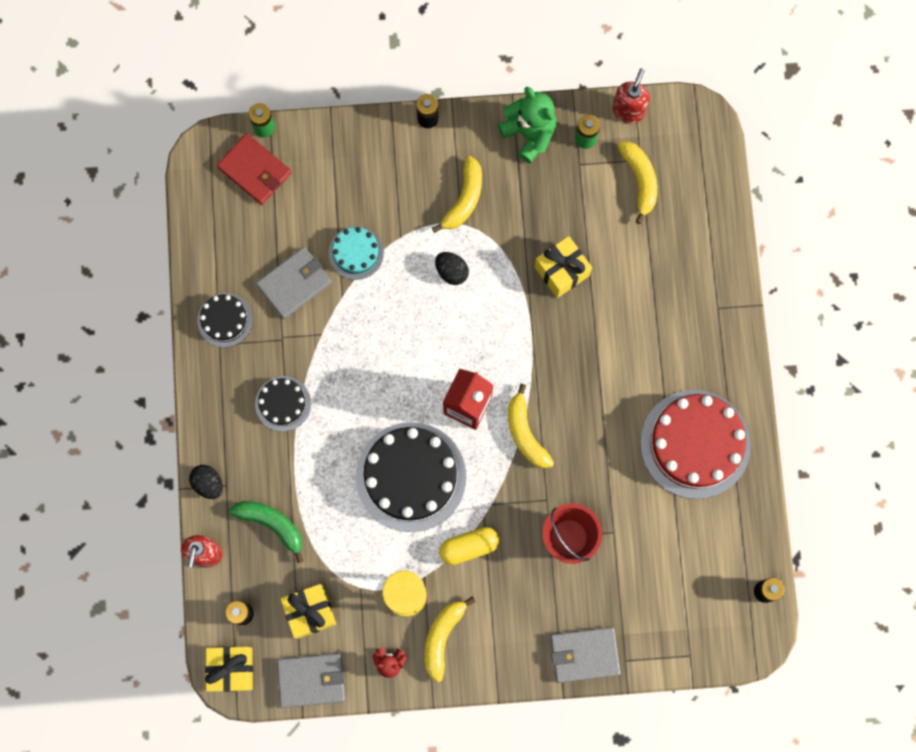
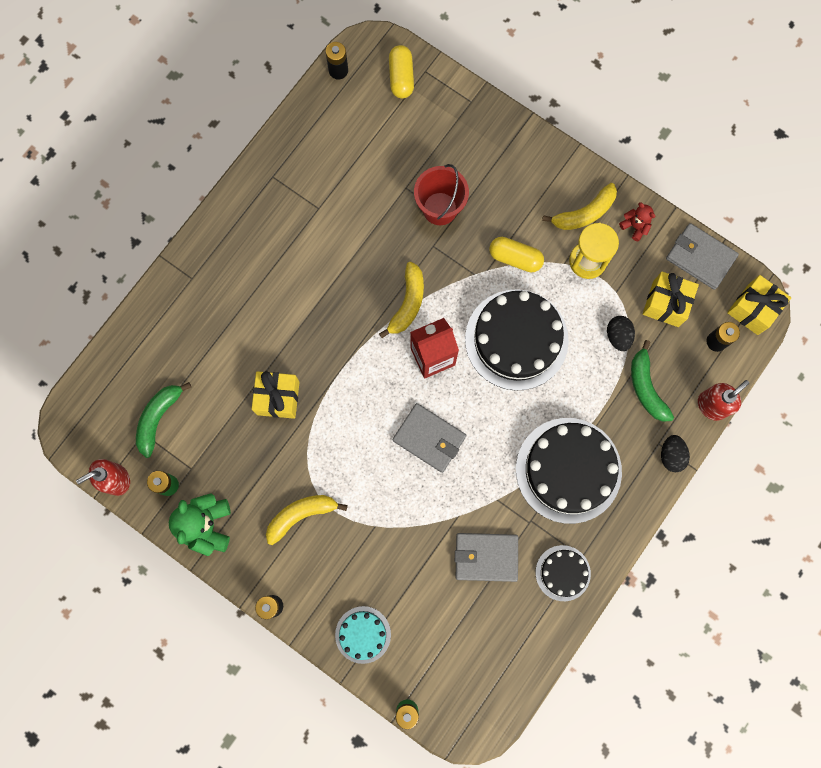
camera: 140 degrees left, 0 degrees up
red wallet [217,133,292,205] -> none
black cake [255,376,311,432] -> black cake [516,418,622,524], size x1.96
turquoise cake [329,226,384,280] -> turquoise cake moved to [335,606,391,664]
black egg [435,252,469,285] -> black egg moved to [607,316,635,351]
grey wallet [550,627,621,683] -> grey wallet moved to [393,403,466,473]
yellow banana [618,141,657,224] -> green banana [136,382,191,458]
red cake [640,390,751,499] -> none
none -> yellow capsule [389,45,414,98]

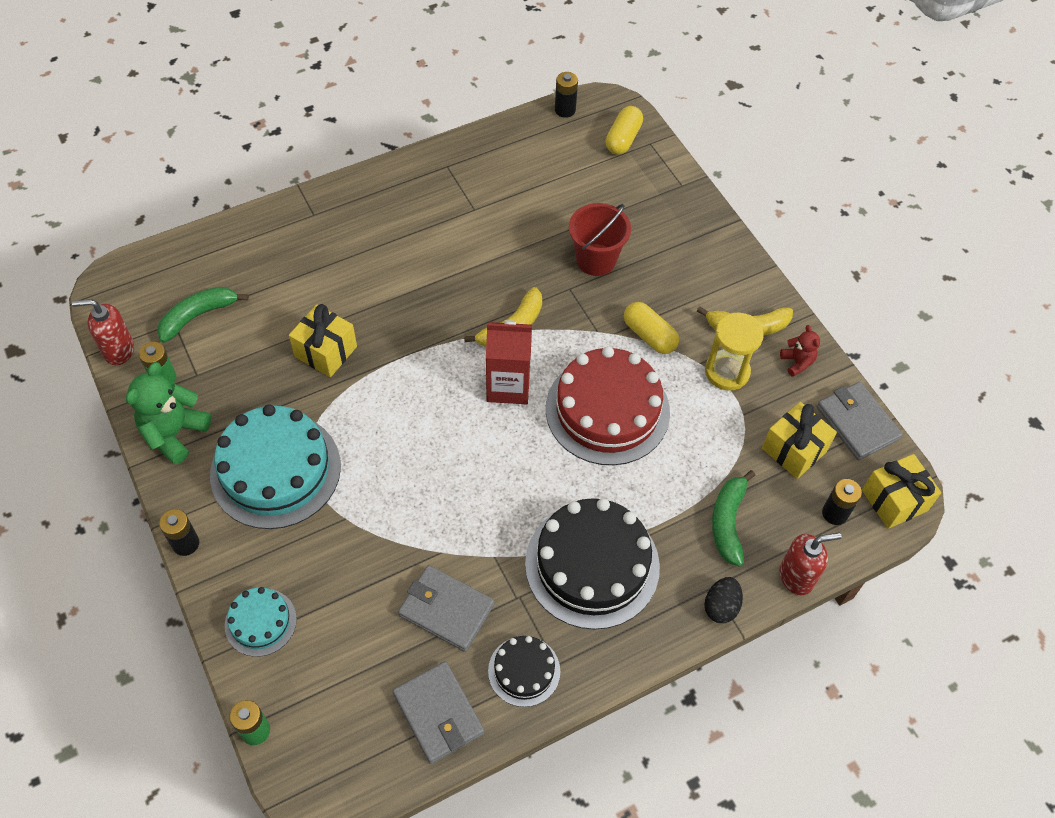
camera: 25 degrees right, 20 degrees down
yellow banana [266,495,348,545] -> turquoise cake [210,404,341,529]
grey wallet [393,403,466,473] -> grey wallet moved to [393,661,484,764]
black cake [465,289,569,391] -> red cake [546,346,670,465]
black egg [607,316,635,351] -> none

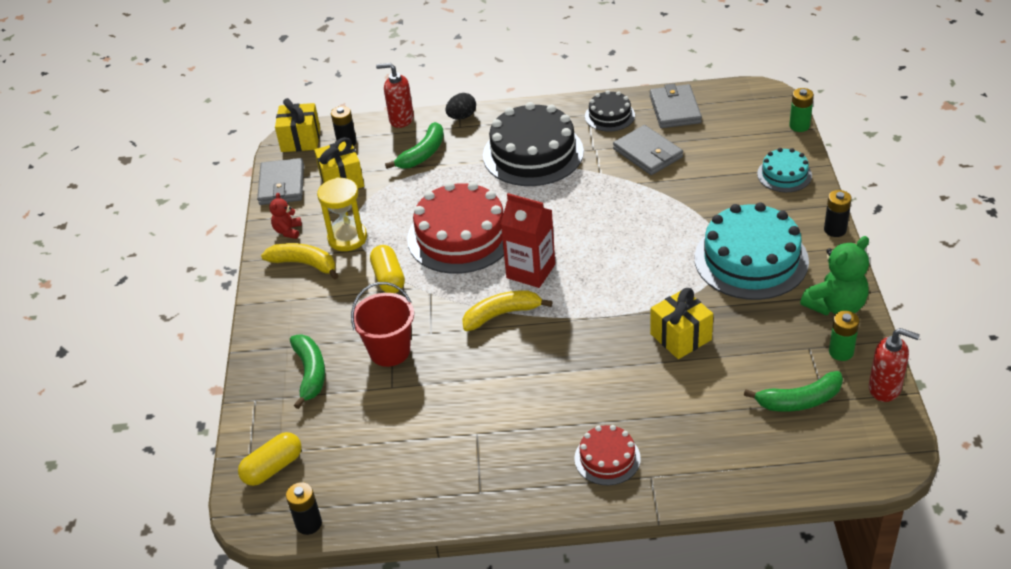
camera: 150 degrees left, 15 degrees down
none -> green banana [290,334,325,409]
none -> red cake [574,425,641,485]

